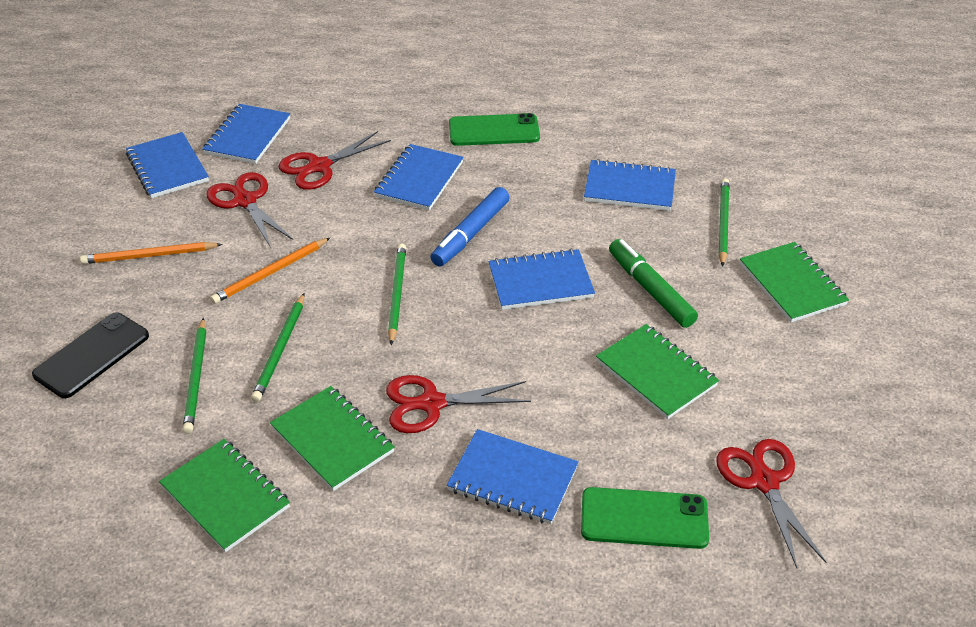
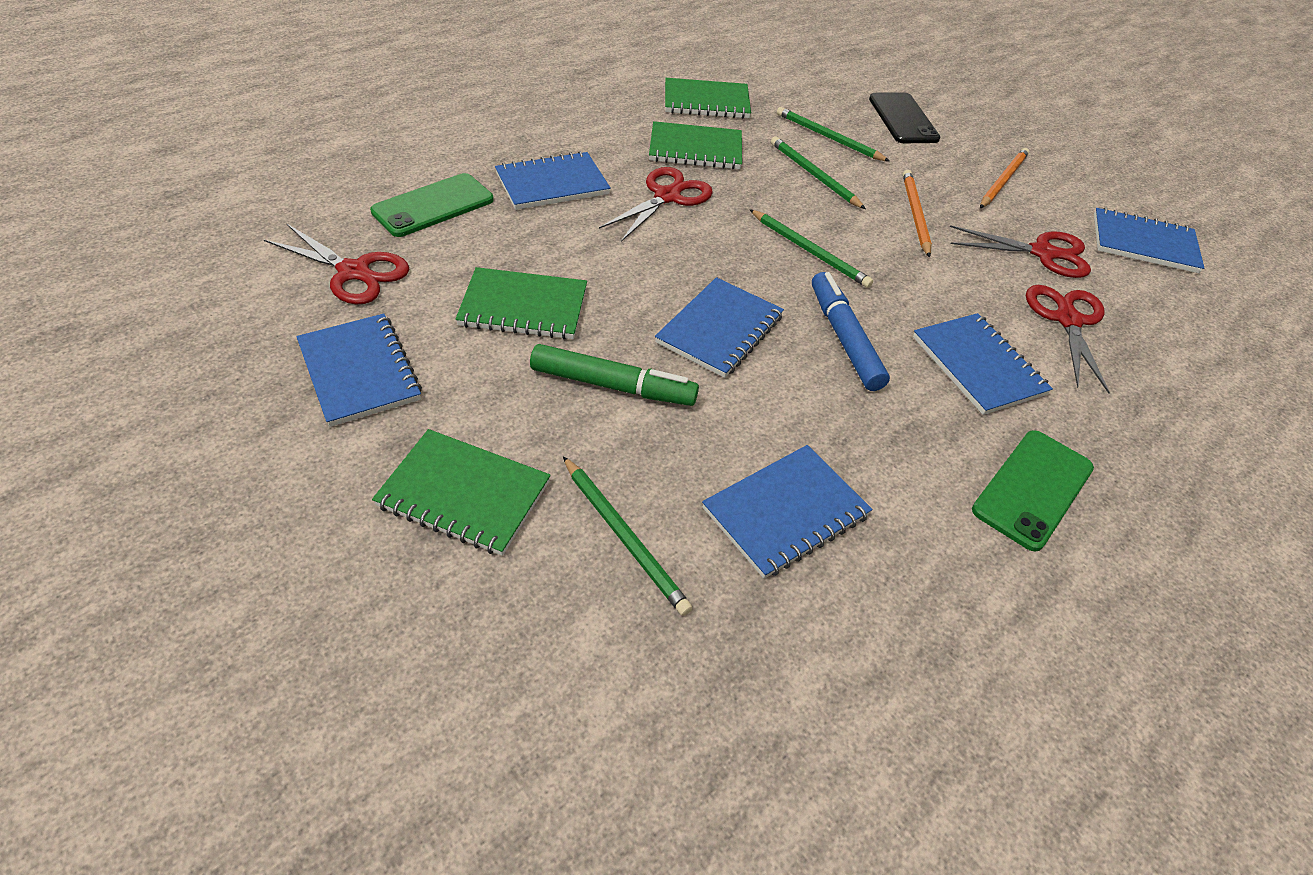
camera: 130 degrees right, 5 degrees up
blue notebook [202,104,290,164] -> blue notebook moved to [296,314,422,427]

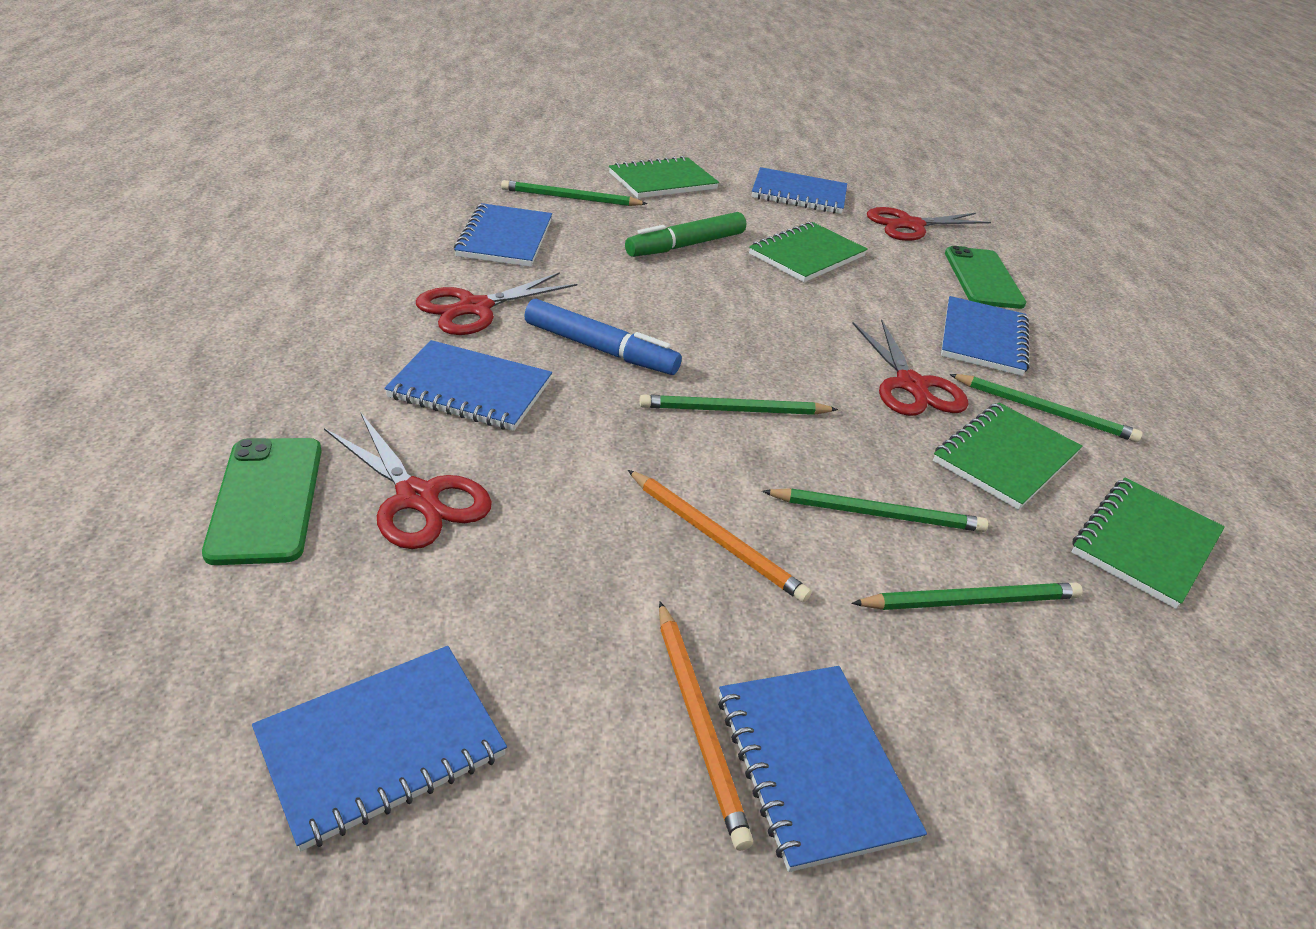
camera: 130 degrees right, 10 degrees down
blue notebook [655,277,784,378] -> blue notebook moved to [718,666,927,872]
black phone [869,92,940,143] -> none
red scissors [950,225,1091,278] -> red scissors moved to [416,272,577,335]
green phone [972,430,1094,552] -> green phone moved to [202,438,322,565]
none -> green pencil [949,374,1143,442]

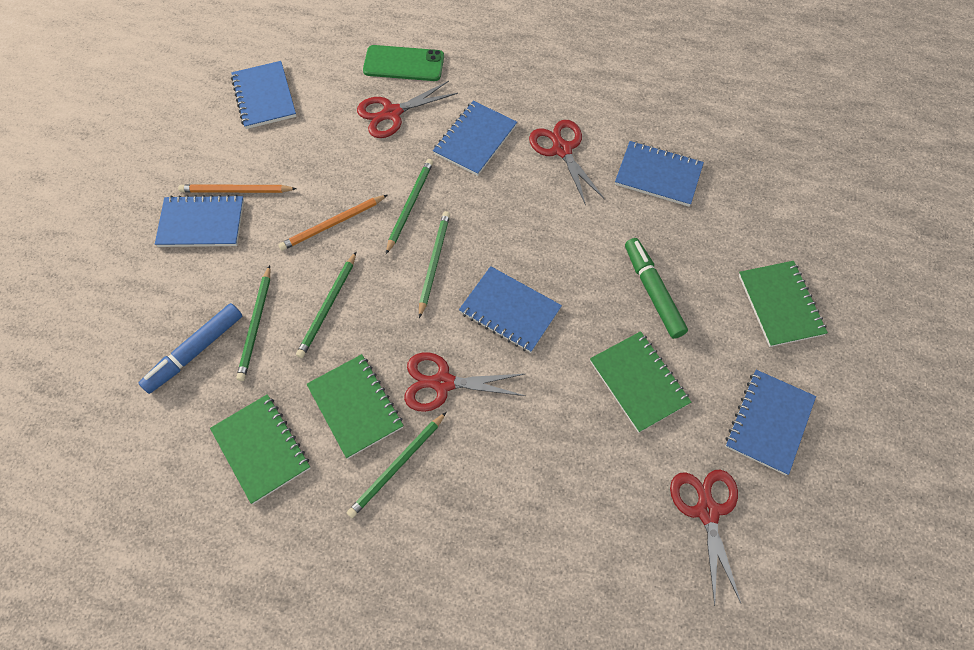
camera: 110 degrees right, 25 degrees up
green pencil [501,180,648,206] -> green pencil moved to [386,159,433,254]
blue marker [524,299,682,375] -> blue marker moved to [139,303,242,394]
blue notebook [941,296,1029,376] -> blue notebook moved to [459,266,562,353]
green phone [945,246,1026,309] -> none

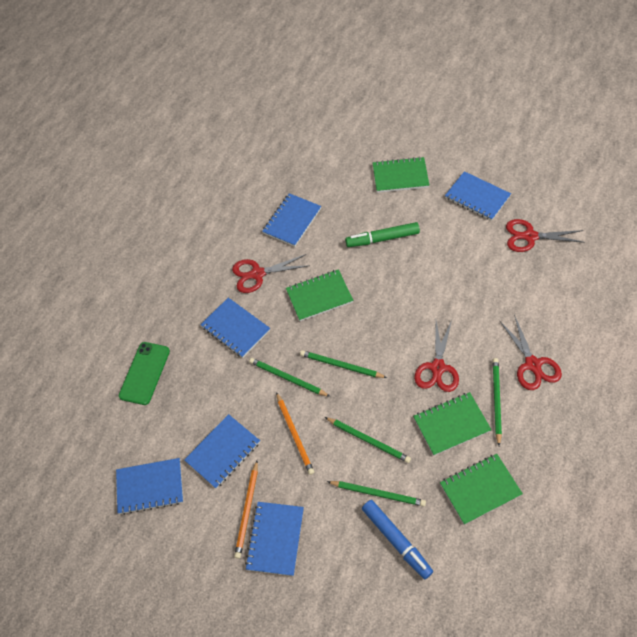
camera: 75 degrees left, 5 degrees down
green pencil [347,412,446,518] -> green pencil turned 135 degrees counterclockwise [493,358,502,446]
red scissors [357,81,458,138] -> red scissors moved to [499,315,562,390]
blue notebook [459,266,562,353] -> blue notebook moved to [184,414,260,489]
green notebook [590,331,691,433] -> green notebook moved to [286,269,353,321]

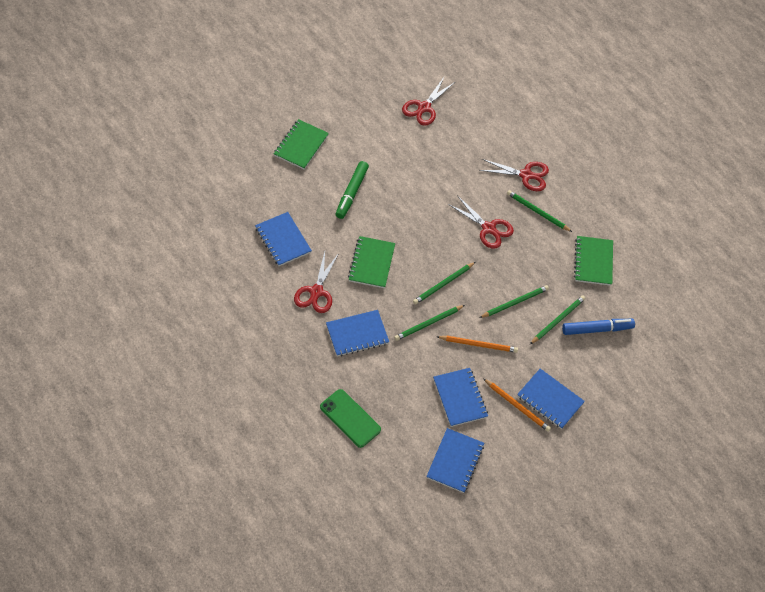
camera: 70 degrees left, 0 degrees up
green notebook [413,392,492,456] -> none
blue notebook [445,171,511,221] -> none

